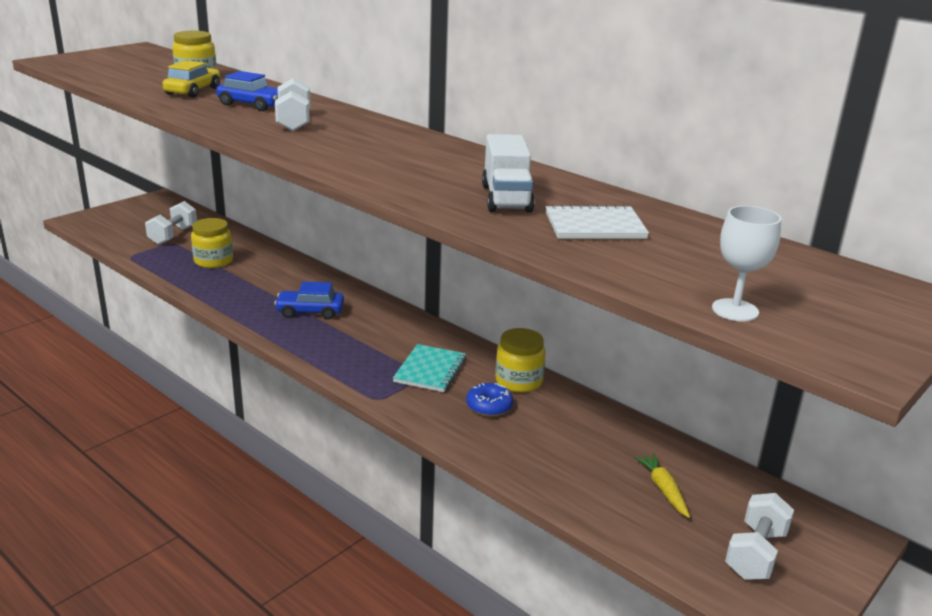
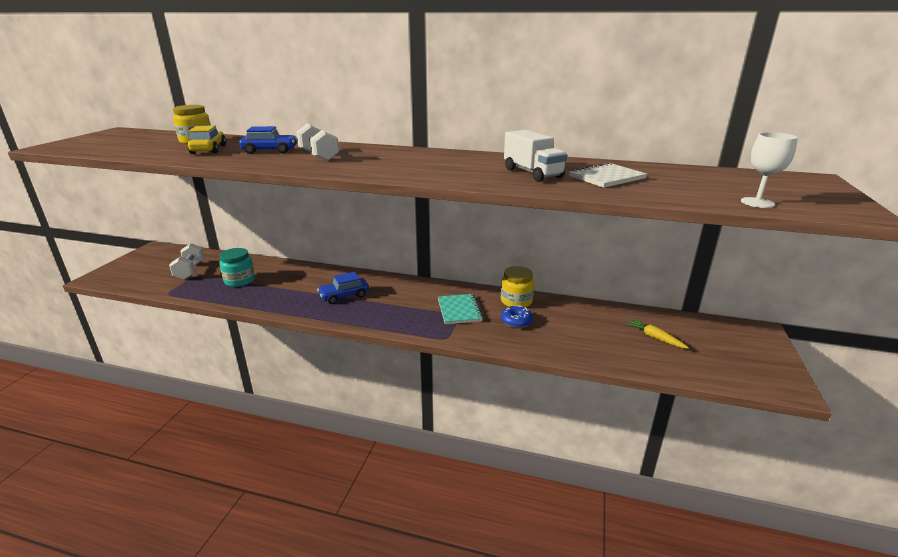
camera: 25 degrees left, 0 degrees up
yellow jar [191,218,233,268] -> turquoise jar [219,248,255,287]
white dumbbell [725,493,794,580] -> none

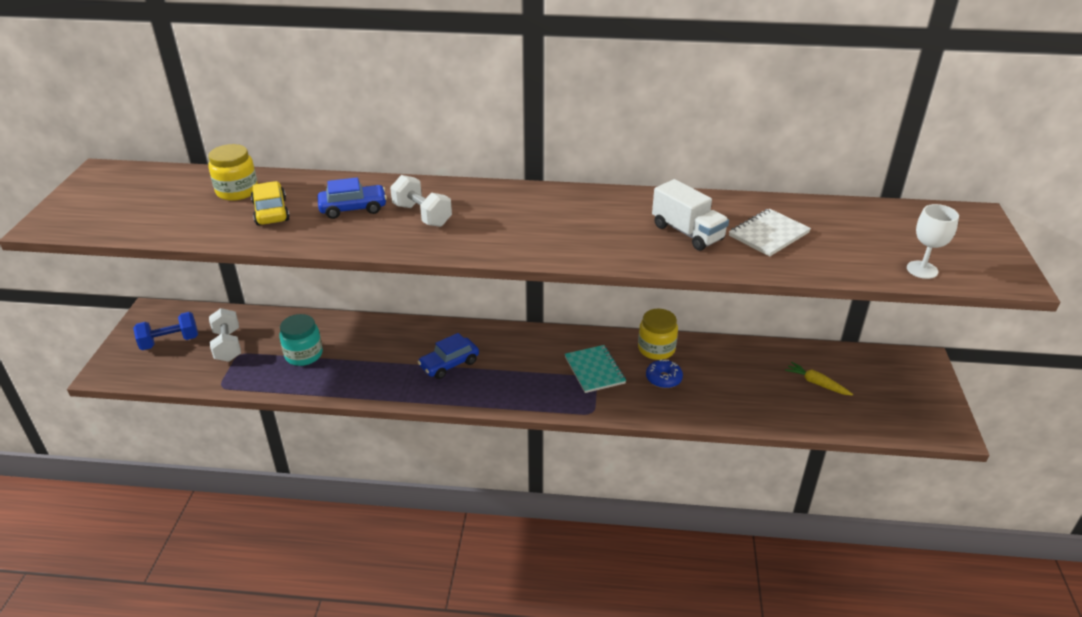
camera: 10 degrees left, 10 degrees up
none -> blue dumbbell [133,312,198,350]

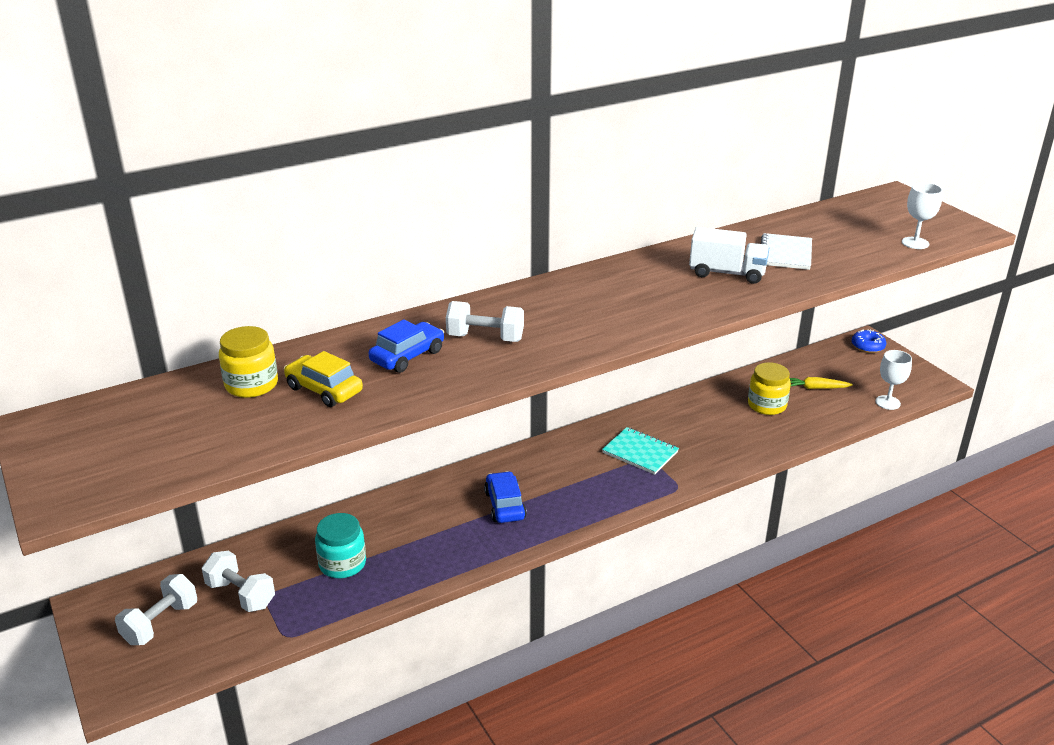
camera: 35 degrees left, 5 degrees down
blue dumbbell [133,312,198,350] -> white dumbbell [115,574,197,645]
blue car [418,333,479,379] -> blue car turned 150 degrees clockwise [484,471,527,523]
yellow jar [638,309,678,360] -> yellow jar moved to [748,362,791,415]
blue donut [646,359,683,388] -> blue donut moved to [852,330,886,353]
none -> white goblet [875,350,912,410]

